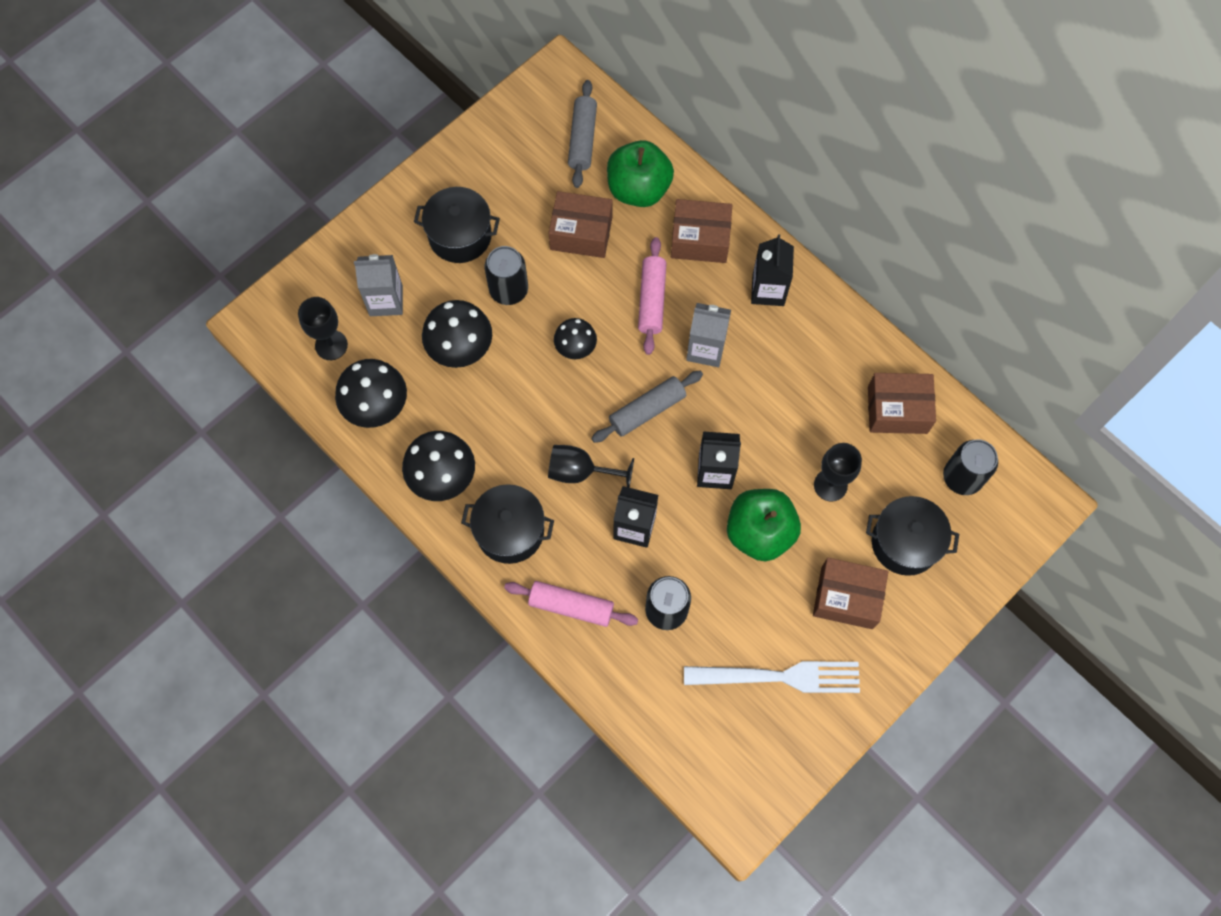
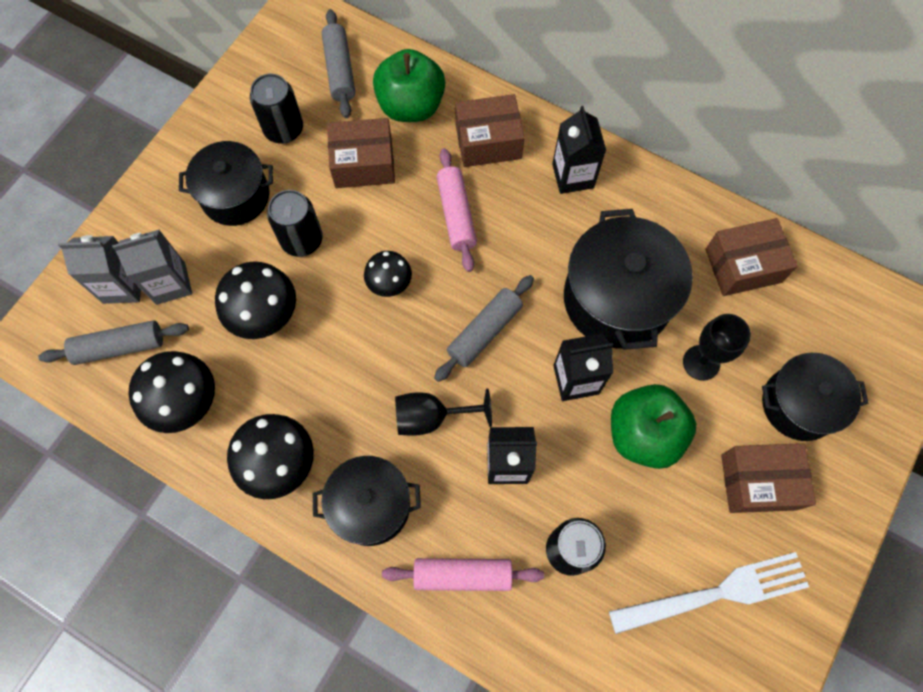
camera: 15 degrees left, 0 degrees up
black goblet [298,297,348,360] -> grey rolling pin [38,320,189,365]
grey carton [686,303,731,367] -> grey carton moved to [58,235,141,304]
black can [943,439,998,495] -> black can moved to [250,74,303,144]
none -> black pot [564,209,693,350]

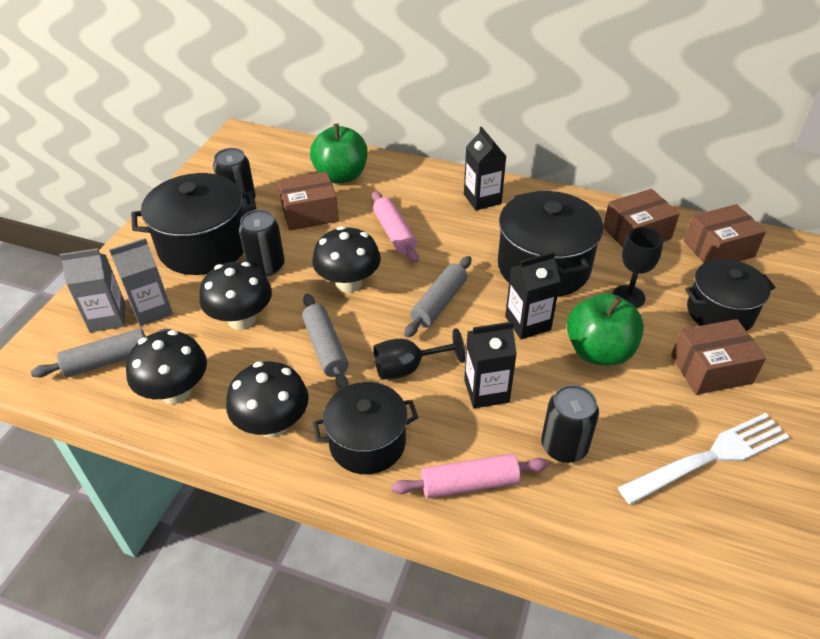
camera: 10 degrees left, 25 degrees down
black pot [179,141,273,226] -> black pot [131,173,256,275], size x1.50
grey rolling pin [322,9,355,118] -> grey rolling pin moved to [302,293,349,389]
black mushroom [364,251,412,297] -> black mushroom [312,226,381,293], size x1.62
brown box [455,94,525,167] -> brown box moved to [684,204,766,263]

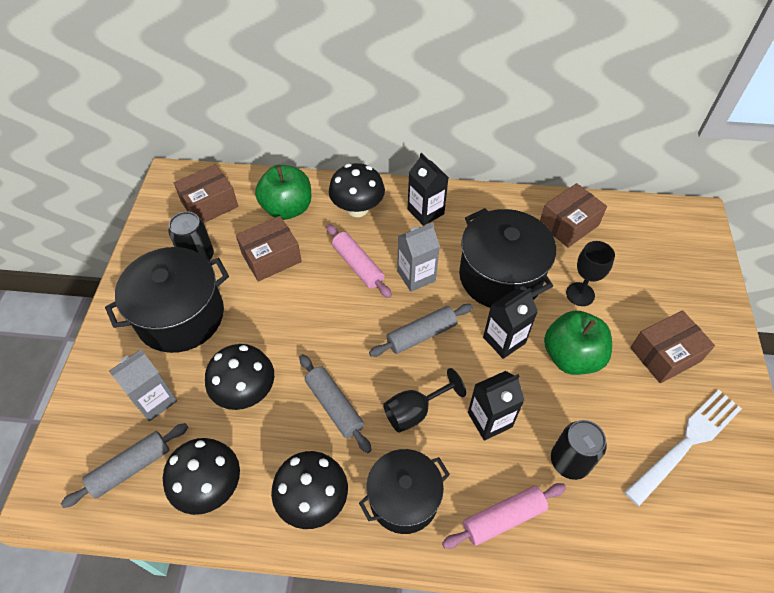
camera: 15 degrees left, 10 degrees up
grey carton [59,248,126,332] -> grey carton moved to [397,222,440,292]
black can [239,209,285,276] -> none
black mushroom [312,226,381,293] -> black mushroom moved to [329,163,385,217]
grey rolling pin [404,256,471,338] -> grey rolling pin turned 45 degrees clockwise [369,304,473,357]
brown box [684,204,766,263] -> brown box moved to [174,164,238,223]
black pot [685,259,775,331] -> none

